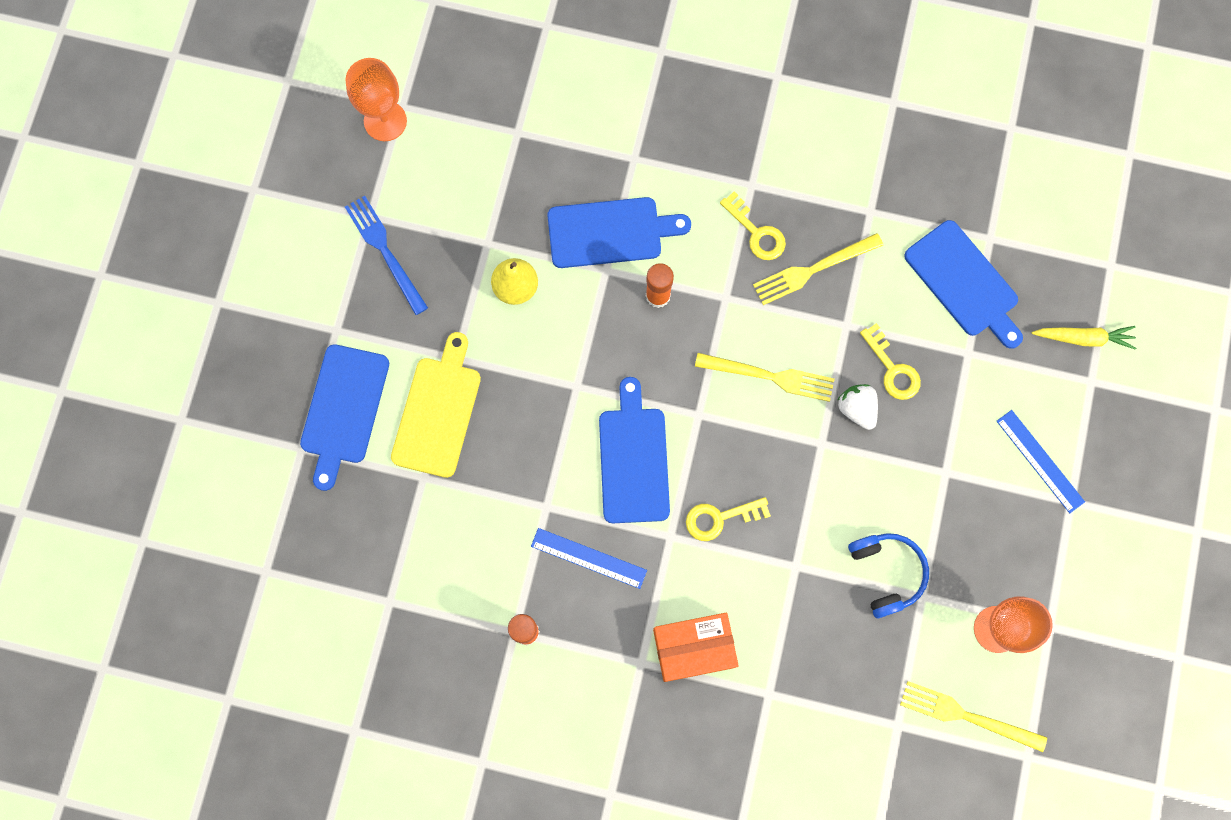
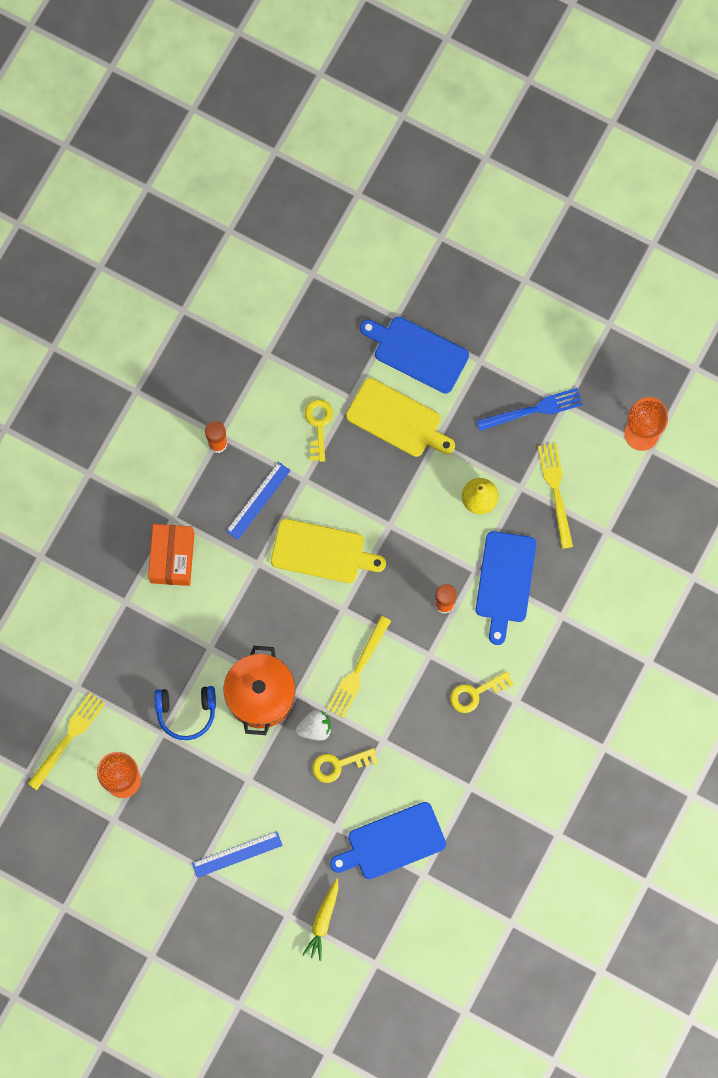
camera: 105 degrees right, 0 degrees up
blue cutting board [599,377,670,523] -> yellow cutting board [271,519,386,583]
yellow key [686,497,771,541] -> yellow key moved to [305,399,333,462]
yellow fork [753,233,883,305] -> yellow fork moved to [538,443,573,549]
none -> orange pot [224,646,295,735]

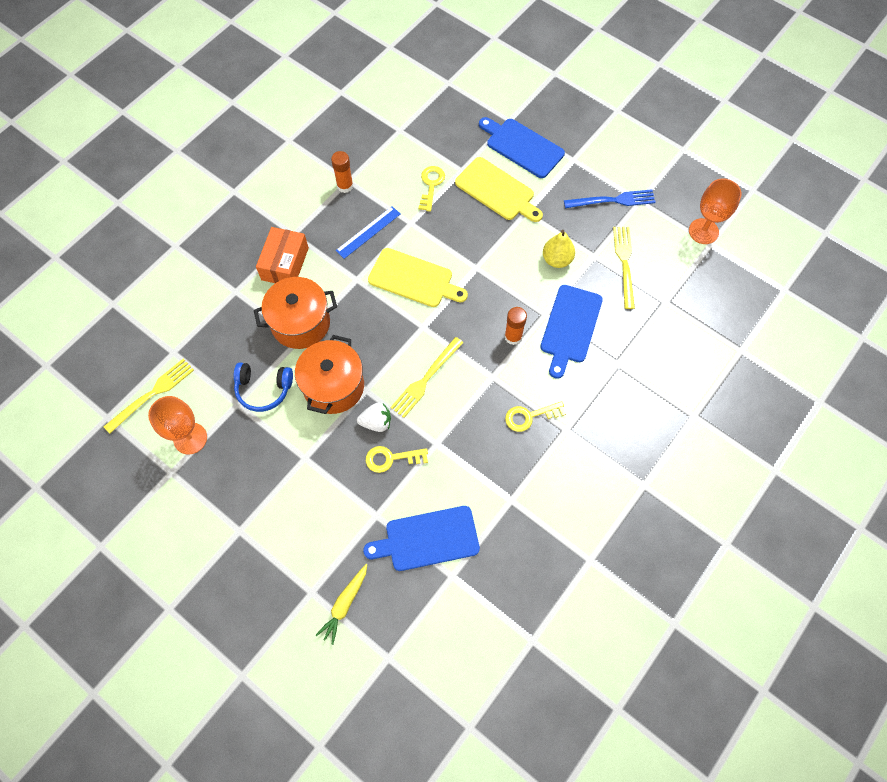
camera: 10 degrees right, 10 degrees down
blue ruler [192,831,283,878] -> none
none -> orange pot [254,277,337,349]

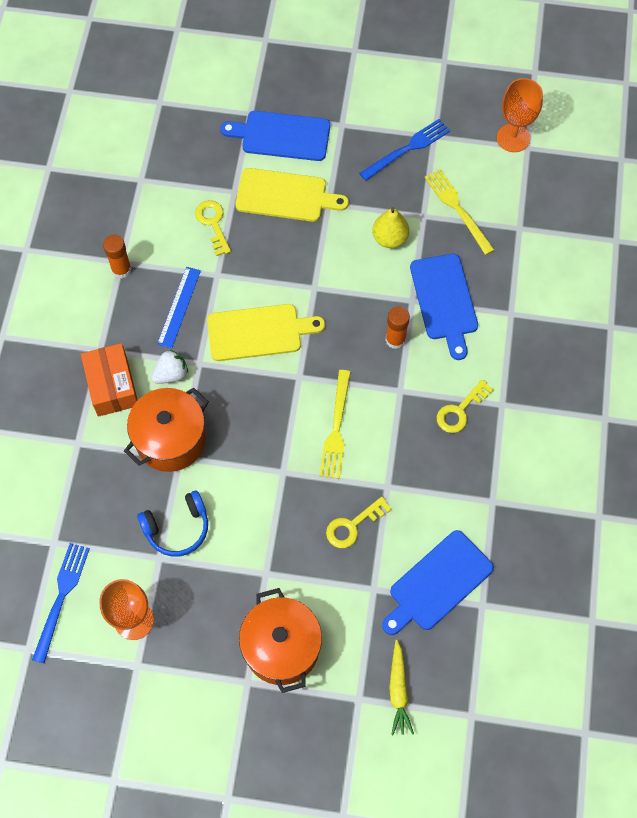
camera: 30 degrees left, 0 degrees up
yellow fork [103,359,194,434] -> blue fork [32,543,90,663]
orange pot [295,335,364,414] -> orange pot moved to [239,588,322,693]
white strawberry [357,403,391,432] -> white strawberry moved to [151,350,188,384]

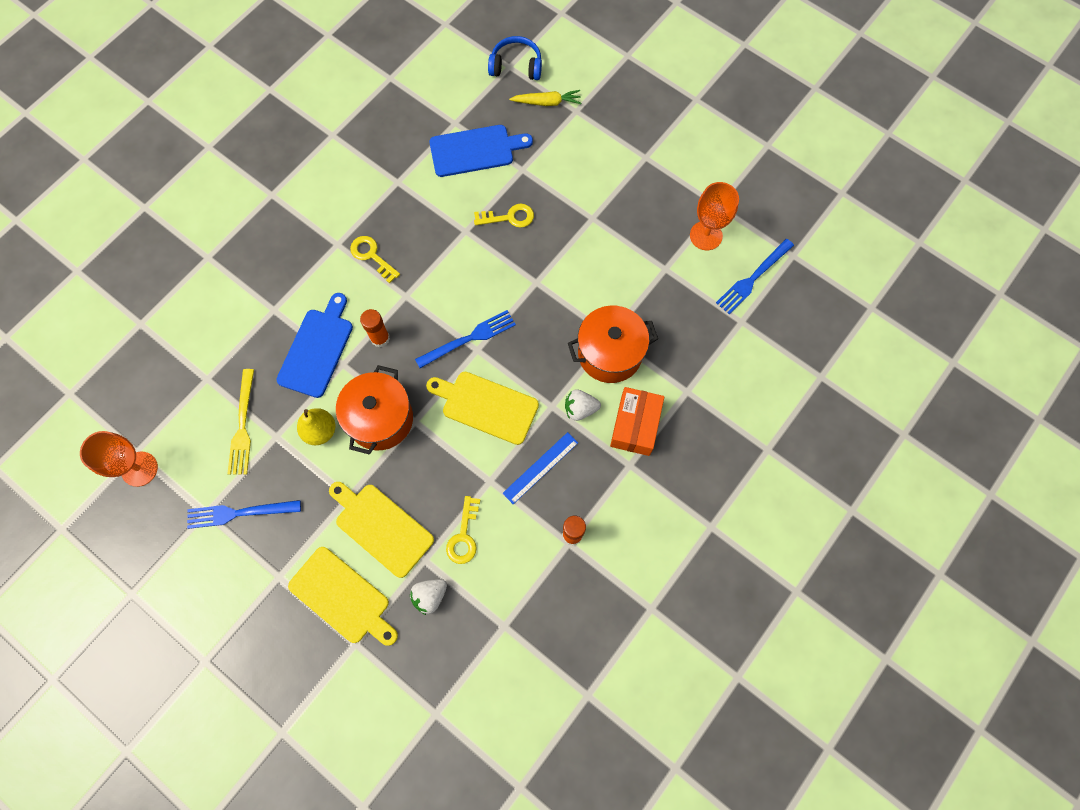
camera: 150 degrees left, 5 degrees up
blue headphones [137,490,208,557] -> blue headphones moved to [488,36,542,80]
blue cutting board [220,111,330,161] -> yellow cutting board [288,547,398,646]
orange pot [239,588,322,693] -> orange pot moved to [336,365,413,455]
yellow fork [320,370,351,479] -> none
yellow carrot [389,640,414,735] -> yellow carrot turned 60 degrees clockwise [509,90,581,106]
yellow key [437,379,494,433] -> yellow key turned 120 degrees counterclockwise [350,236,400,283]
none -> white strawberry [410,579,447,615]
none -> blue fork [415,310,516,368]

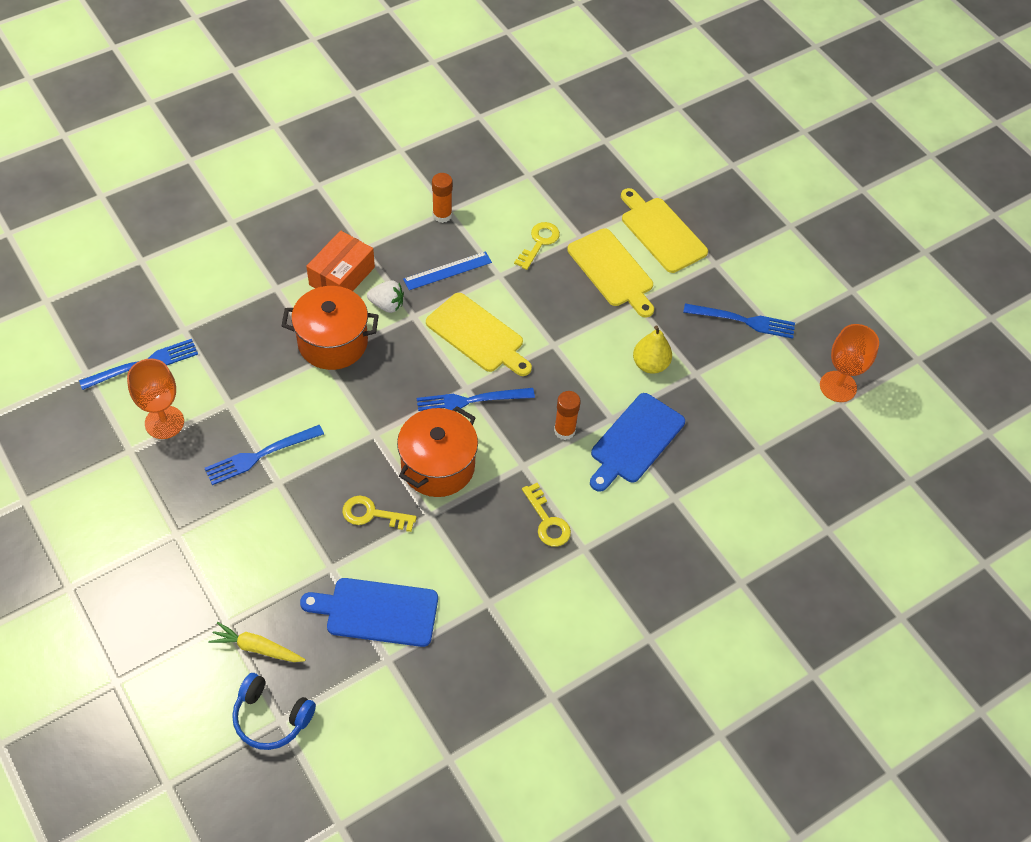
camera: 165 degrees left, 15 degrees down
yellow fork [227,369,254,475] -> none
orange pot [336,365,413,455] -> orange pot moved to [397,406,478,497]
white strawberry [410,579,447,615] -> none
none -> blue fork [205,425,324,485]

